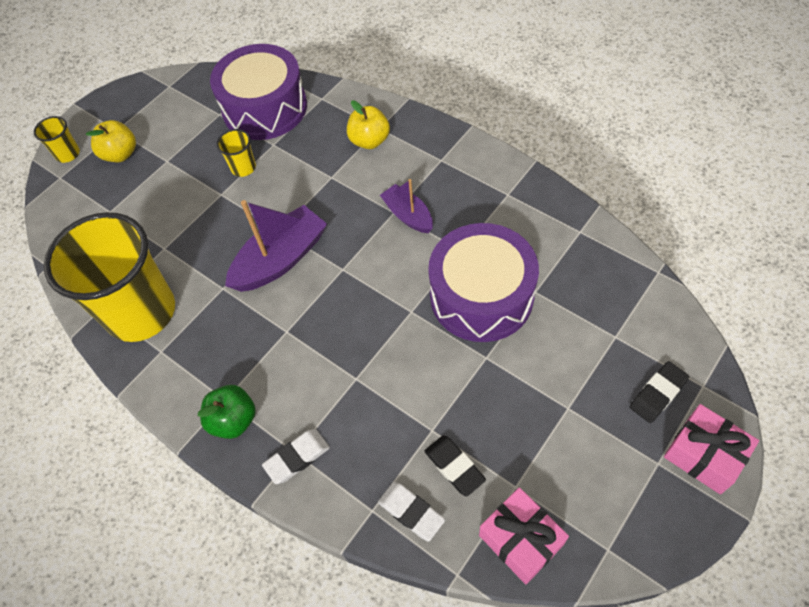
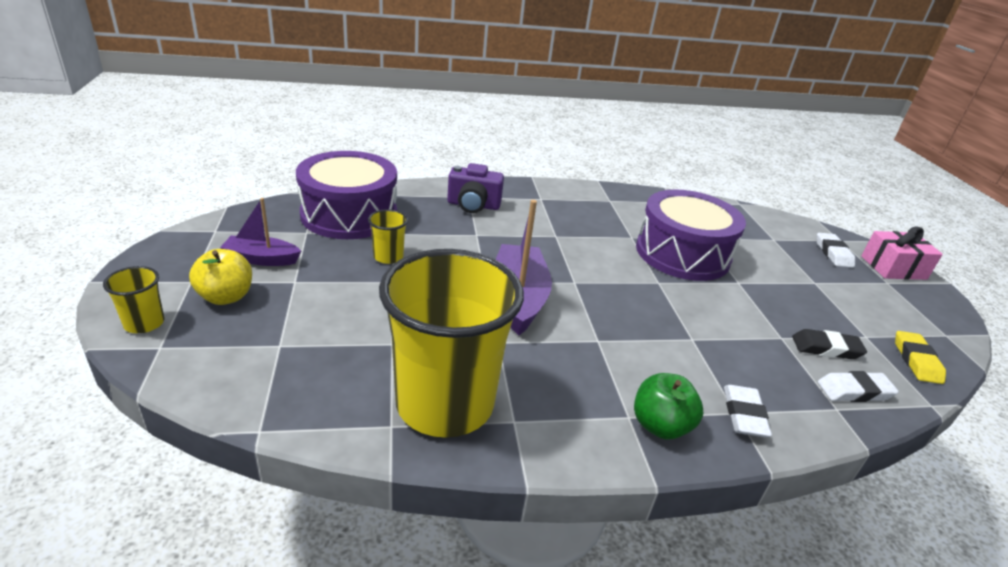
camera: 55 degrees left, 25 degrees down
yellow apple [347,100,390,149] -> purple camera [447,163,504,213]
purple boat [380,179,433,233] -> purple boat moved to [220,198,301,266]
pink gift [479,488,569,584] -> yellow eraser [895,331,946,384]
black eraser [630,361,689,423] -> white eraser [817,233,855,268]

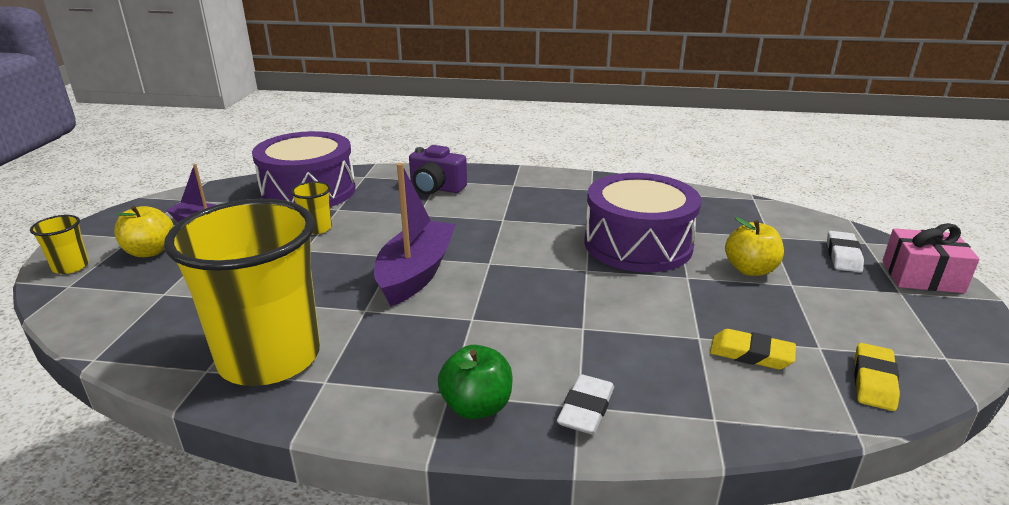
camera: 20 degrees right, 5 degrees down
black eraser [792,329,867,359] -> yellow eraser [710,329,796,369]
white eraser [818,371,899,402] -> none
none -> yellow apple [725,217,784,276]

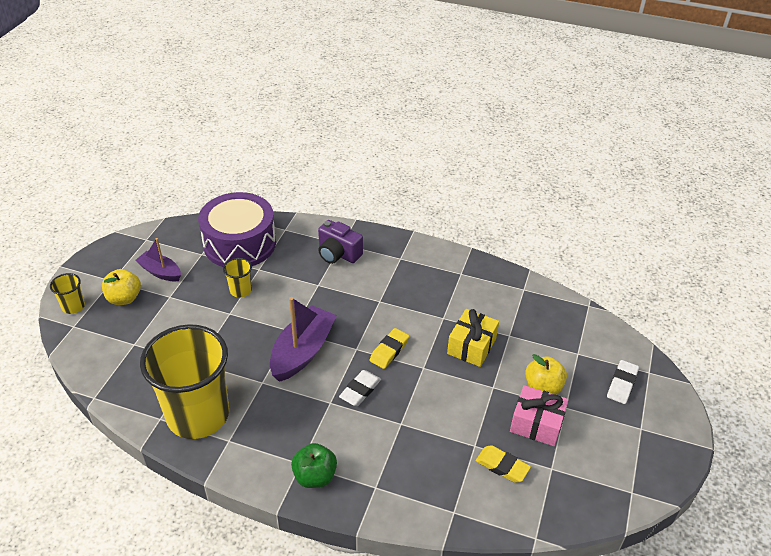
camera: 10 degrees right, 15 degrees up
white eraser [557,374,614,434] -> white eraser moved to [339,370,381,406]
purple drum [584,173,701,272] -> yellow gift [447,309,499,367]
yellow eraser [854,343,900,411] -> yellow eraser moved to [370,328,409,369]
pink gift [882,223,980,293] -> pink gift moved to [510,385,568,446]

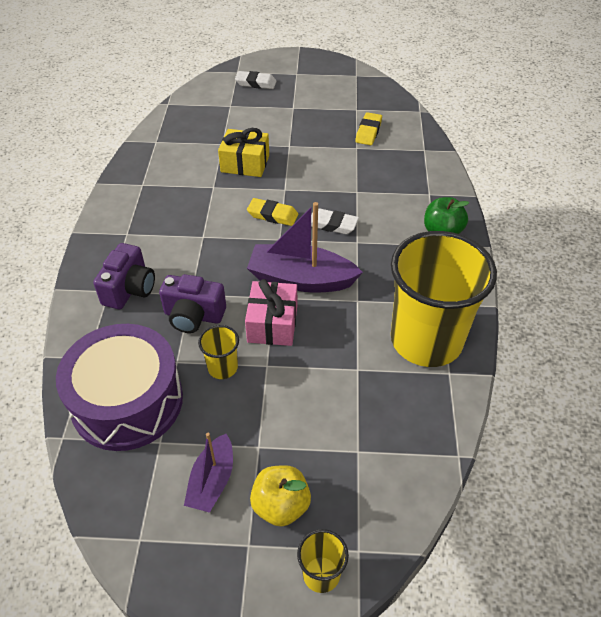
camera: 105 degrees left, 5 degrees up
pink gift [510,385,568,446] -> pink gift moved to [245,279,297,346]
yellow apple [525,354,567,395] -> none
none -> purple camera [159,274,226,333]

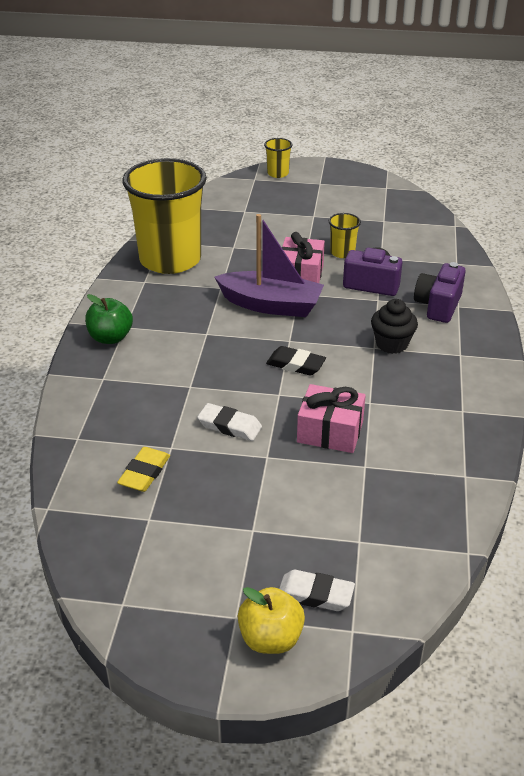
camera: 175 degrees left, 10 degrees down
purple drum [56,324,183,451] -> none
purple boat [184,433,233,513] -> none
yellow gift [218,128,269,177] -> pink gift [297,384,366,453]
yellow eraser [247,198,298,226] -> black eraser [266,346,326,376]
yellow apple [250,465,311,527] -> yellow apple moved to [238,587,305,654]
white eraser [311,208,359,234] -> white eraser moved to [197,403,262,441]
none -> black cupcake [371,299,418,354]

